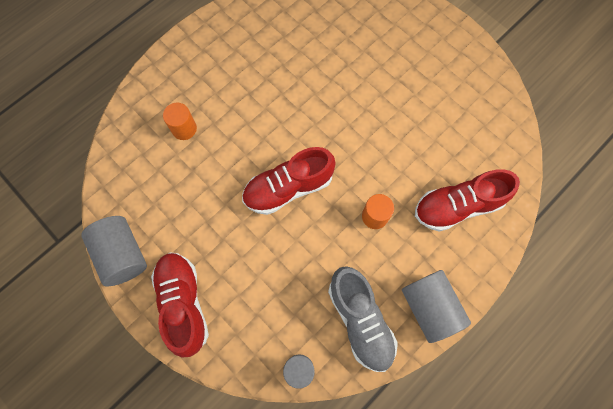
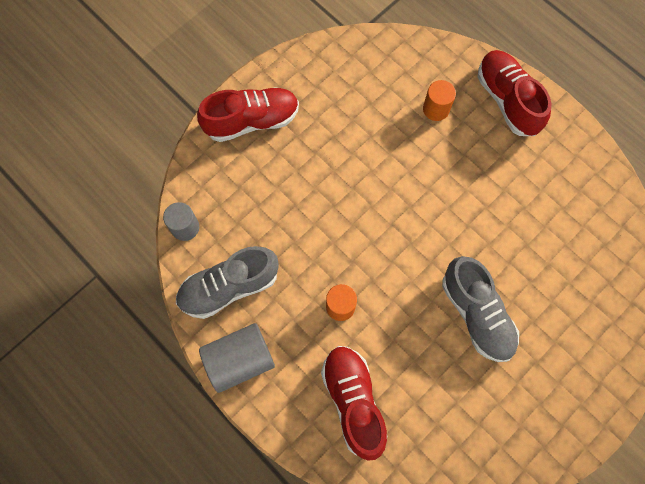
camera: 90 degrees right, 0 degrees up
grey cylinder [81,216,147,286] -> none
red shoe [242,147,336,215] -> red shoe moved to [478,50,551,136]
none -> grey shoe [442,256,519,362]

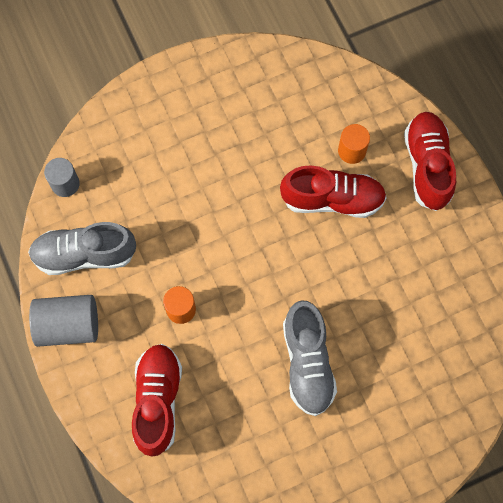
camera: 20 degrees right, 0 degrees up
red shoe [197,87,299,142] -> red shoe moved to [280,165,387,218]

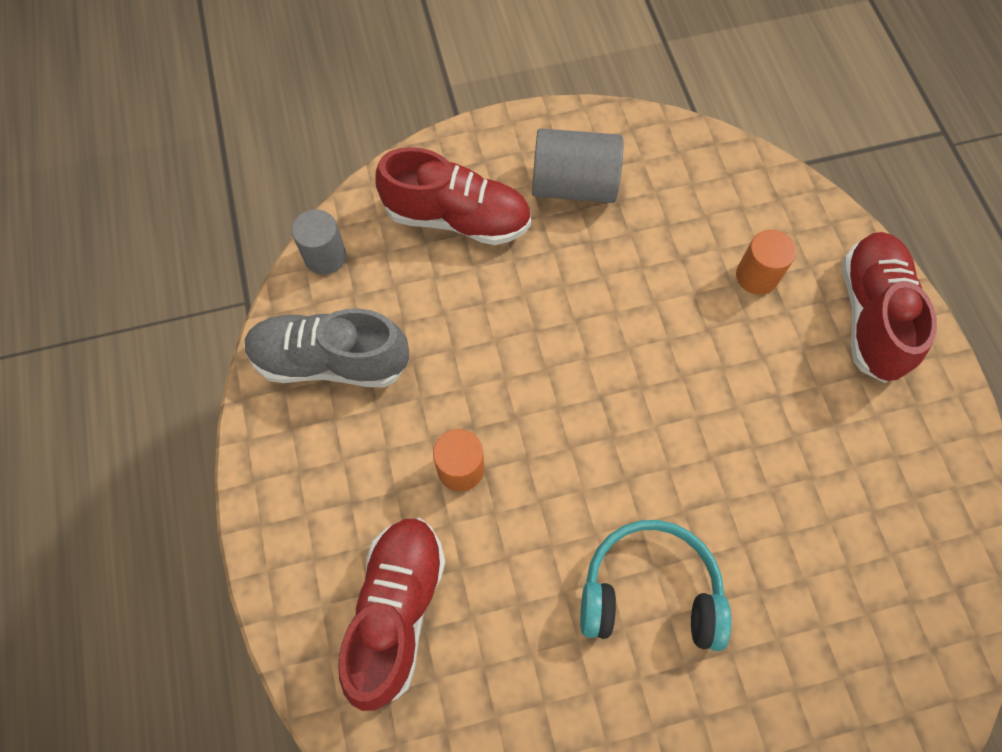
camera: 10 degrees right, 5 degrees down
grey cylinder [29,295,98,347] -> grey cylinder moved to [532,128,624,203]
red shoe [280,165,387,218] -> red shoe moved to [375,147,531,245]
grey shoe [283,300,337,416] -> turquoise headphones [580,520,731,651]

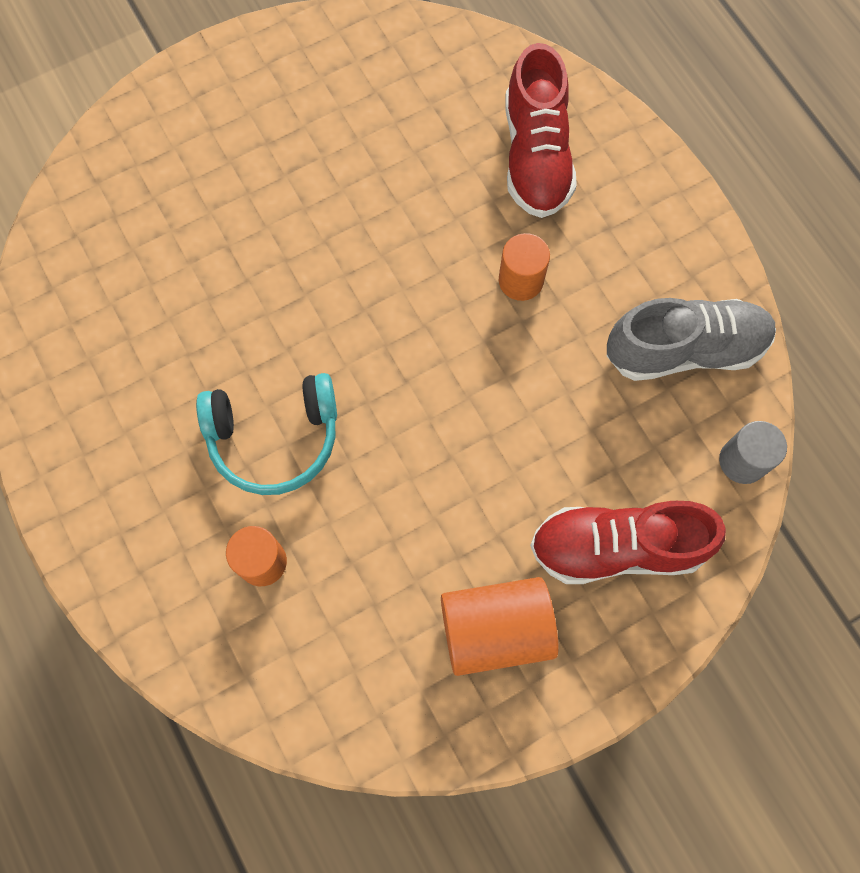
camera: 165 degrees right, 5 degrees up
grey cylinder [532,128,624,203] -> orange cylinder [441,577,559,676]
turquoise headphones [580,520,731,651] -> turquoise headphones moved to [196,373,337,495]
red shoe [842,232,937,383] -> none

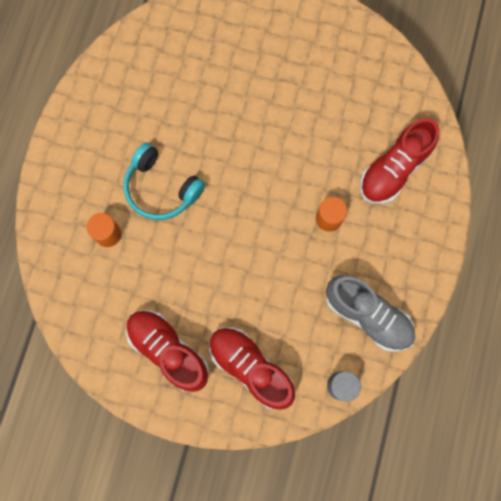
camera: 45 degrees right, 5 degrees up
orange cylinder [441,577,559,676] -> red shoe [126,310,209,392]

